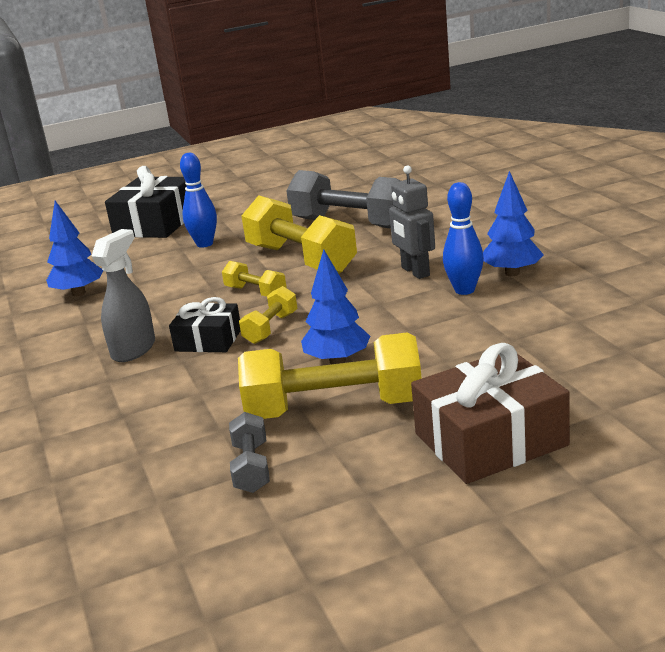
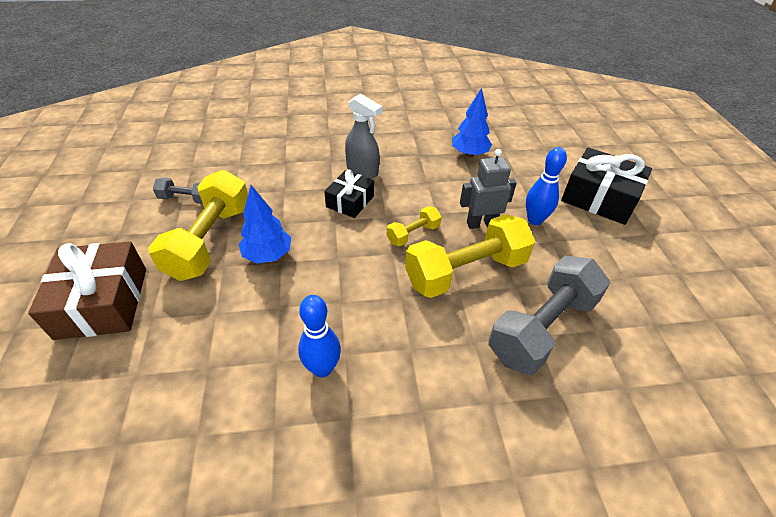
camera: 100 degrees right, 20 degrees up
yellow dumbbell [239,286,297,344] -> none
grey robot [389,165,435,279] -> grey robot moved to [460,149,516,229]
blue tree [483,171,544,276] -> none

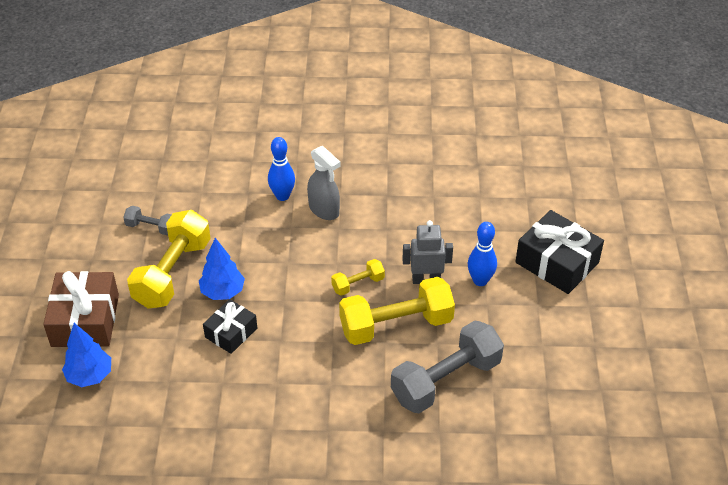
camera: 10 degrees right, 0 degrees up
blue bowling pin [298,295,341,378] -> blue bowling pin moved to [268,137,295,201]
black gift [324,170,374,218] -> black gift moved to [203,299,257,354]
blue tree [452,88,492,157] -> blue tree moved to [62,323,111,387]

